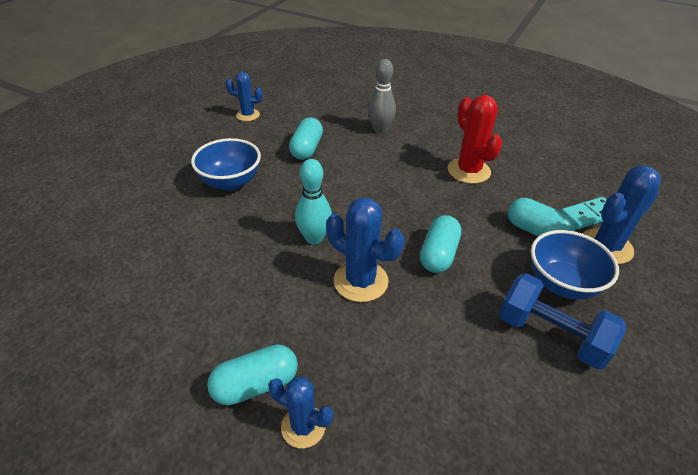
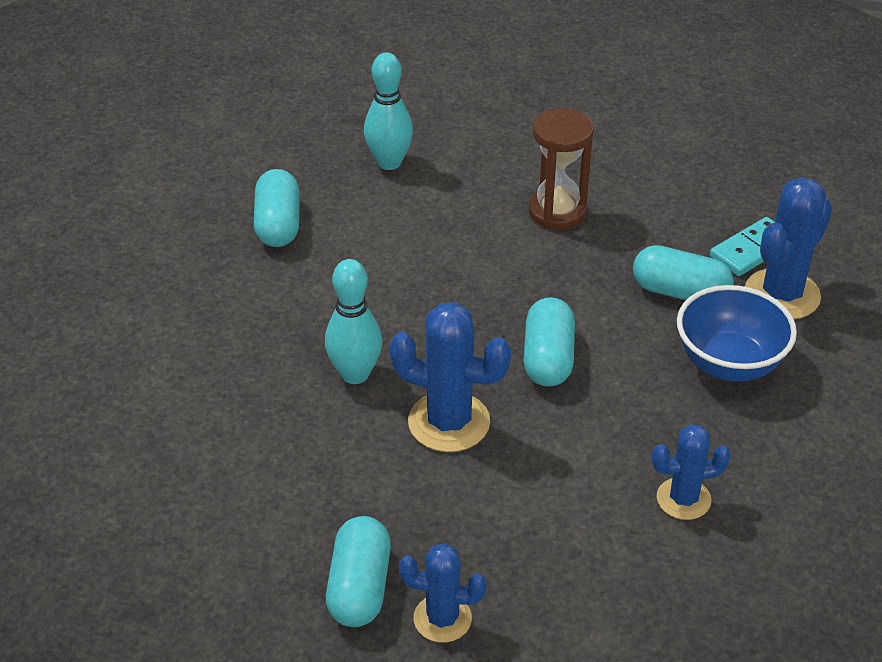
camera: 15 degrees left, 0 degrees up
blue bowl [191,138,261,191] -> none
turquoise capsule [207,344,298,405] -> turquoise capsule turned 45 degrees counterclockwise [326,516,391,627]
blue cactus [226,72,263,121] -> blue cactus moved to [652,424,731,520]
grey bowling pin [368,59,396,133] -> turquoise bowling pin [364,53,413,170]
red cactus [448,95,502,184] -> brown hourglass [529,108,594,230]
blue dumbbell [499,273,626,370] -> none

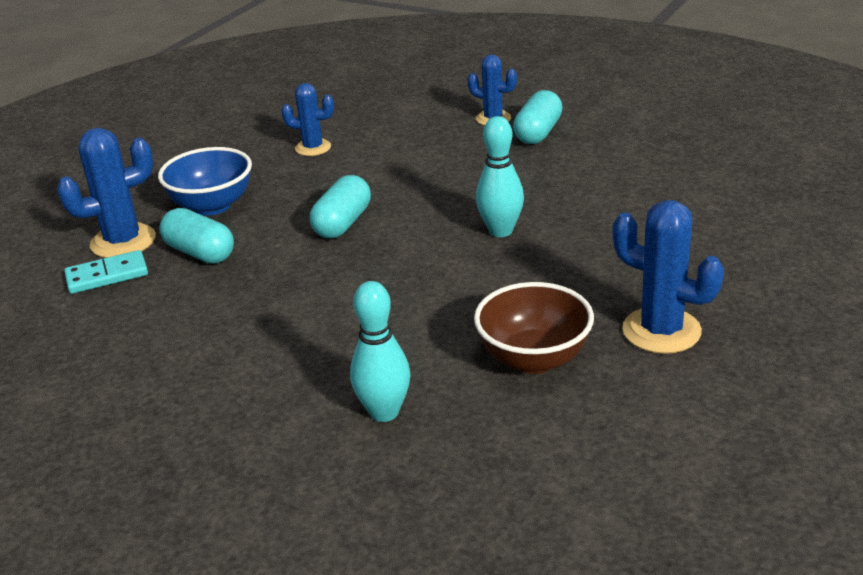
camera: 160 degrees left, 10 degrees down
turquoise capsule [254,169,300,247] -> brown bowl [474,282,594,374]
blue cactus [389,302,511,452] -> blue cactus moved to [612,200,724,354]
brown hourglass [529,108,594,230] -> none

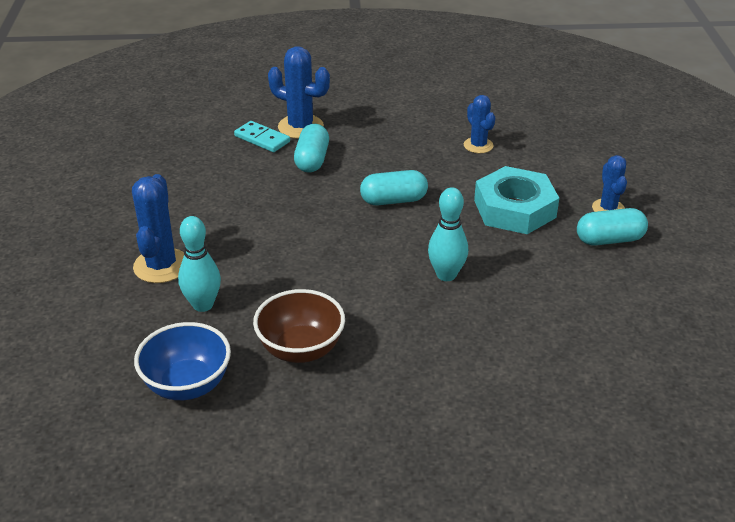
camera: 55 degrees right, 5 degrees up
blue bowl [158,147,252,216] -> blue bowl moved to [134,322,231,400]
blue cactus [612,200,724,354] -> blue cactus moved to [132,174,184,283]
none -> turquoise nut [474,166,559,234]

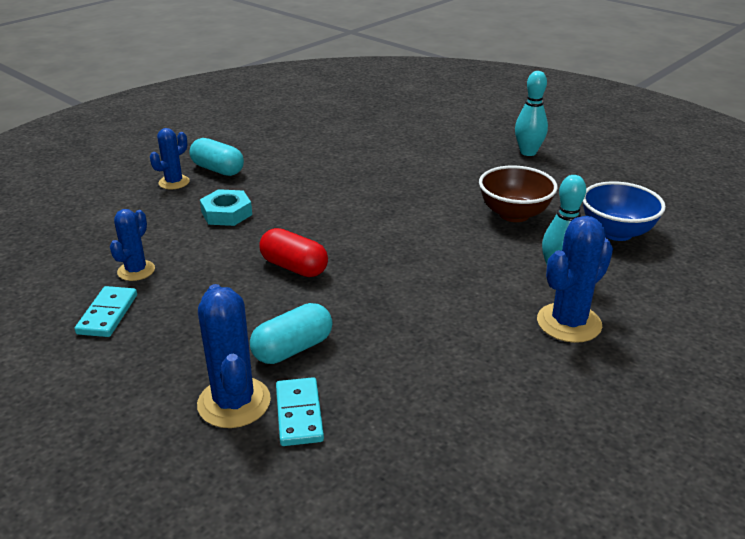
camera: 135 degrees left, 5 degrees down
turquoise capsule [360,170,428,206] -> red capsule [259,228,328,277]
turquoise bowling pin [428,187,468,281] -> turquoise bowling pin moved to [515,71,548,156]
turquoise nut [474,166,559,234] -> turquoise nut [200,189,252,226], size x0.61
none -> turquoise domino [75,286,137,337]

